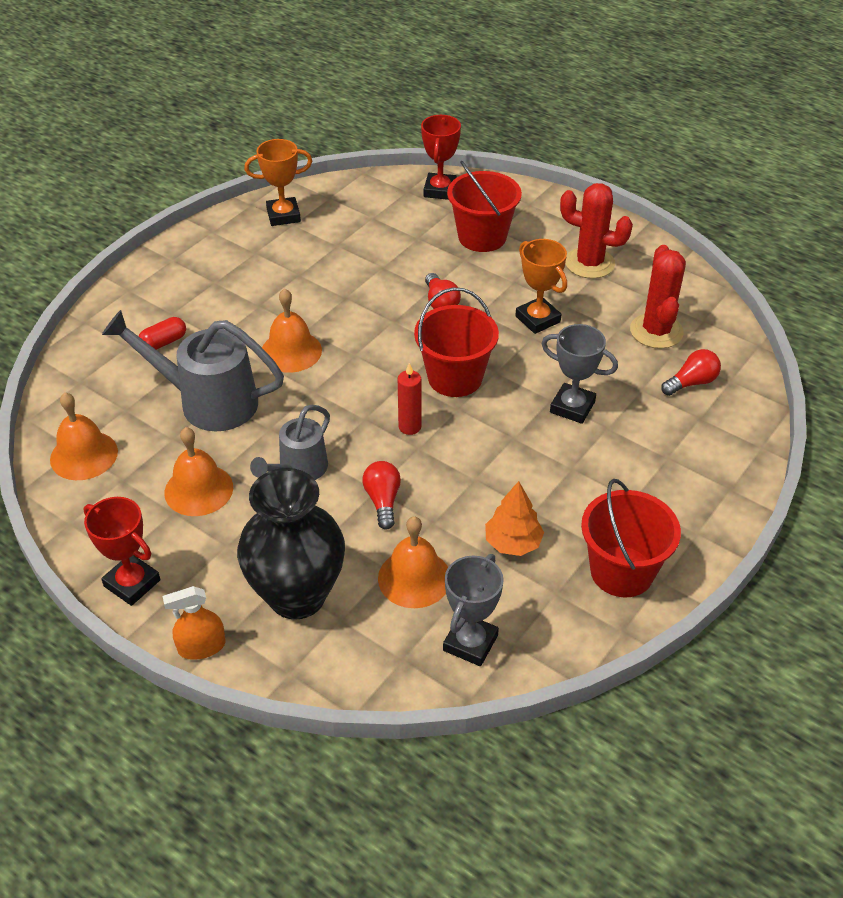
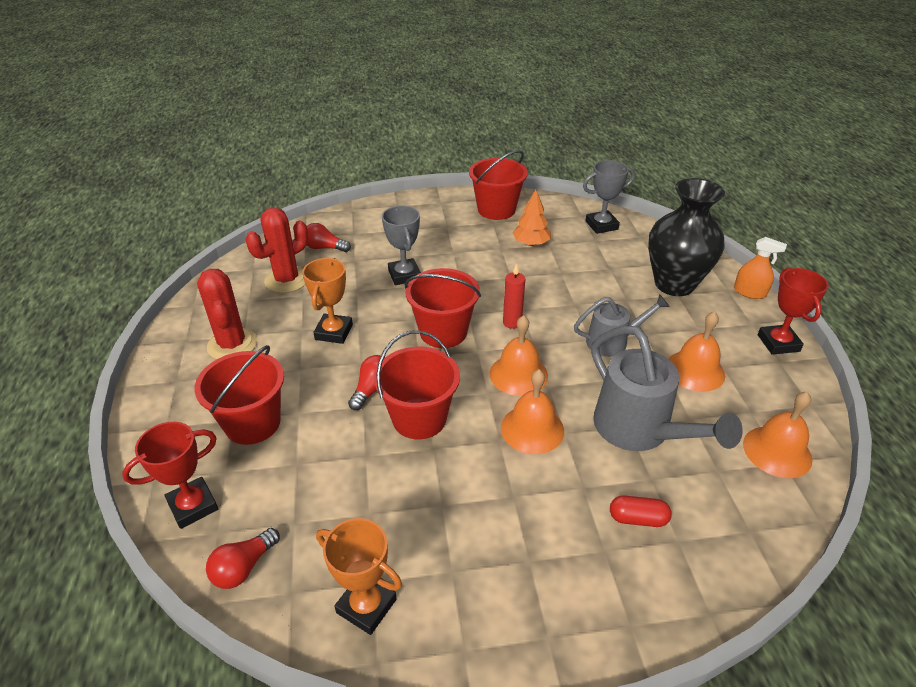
camera: 135 degrees left, 5 degrees down
red light bulb [362,461,401,530] -> red light bulb moved to [206,528,280,589]
orange bell [378,516,448,608] -> orange bell moved to [490,315,548,396]
none -> red bucket [374,330,460,439]

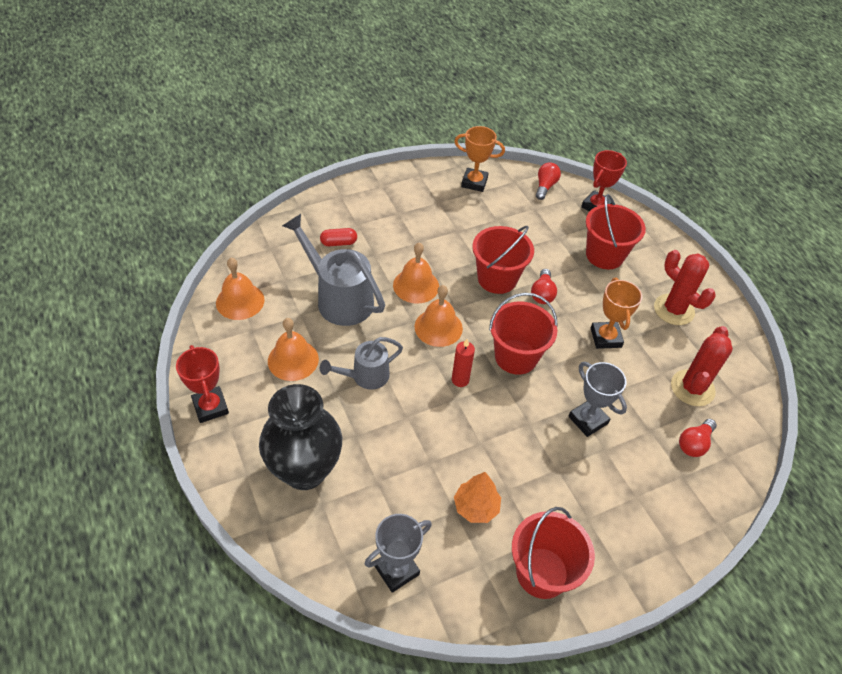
camera: 160 degrees right, 10 degrees up
red light bulb [307,223,351,252] -> red light bulb turned 135 degrees clockwise [679,419,717,457]
orange spray bottle [734,237,787,299] -> none

